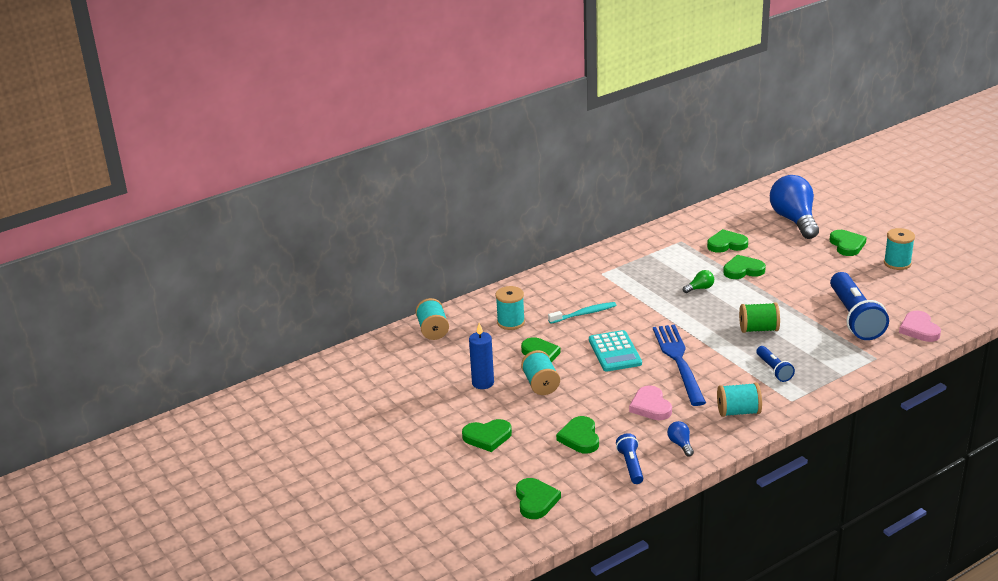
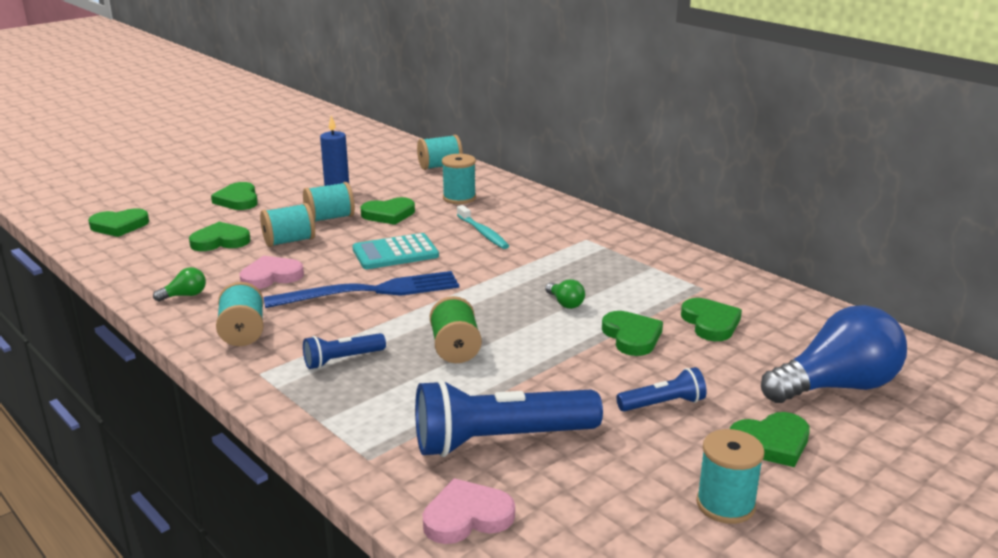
camera: 80 degrees right, 5 degrees down
blue flashlight [616,433,643,484] -> blue flashlight moved to [616,367,707,412]
blue light bulb [667,421,694,457] -> green light bulb [153,267,206,302]
none -> turquoise spool [260,203,315,247]

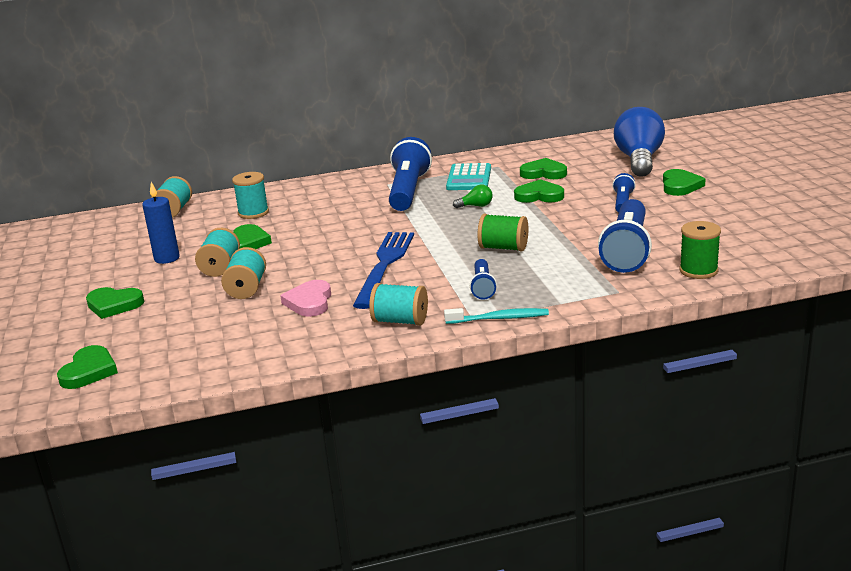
camera: 60 degrees left, 0 degrees up
green light bulb [153,267,206,302] -> none
green heart [189,222,251,251] -> none
turquoise calculator [352,233,439,269] -> turquoise calculator moved to [446,163,491,190]
pink heart [423,478,515,544] -> green spool [680,221,721,279]
turquoise toothbrush [457,205,509,249] -> turquoise toothbrush moved to [444,308,549,324]
turquoise spool [696,429,764,524] -> none
none -> blue flashlight [389,137,432,211]

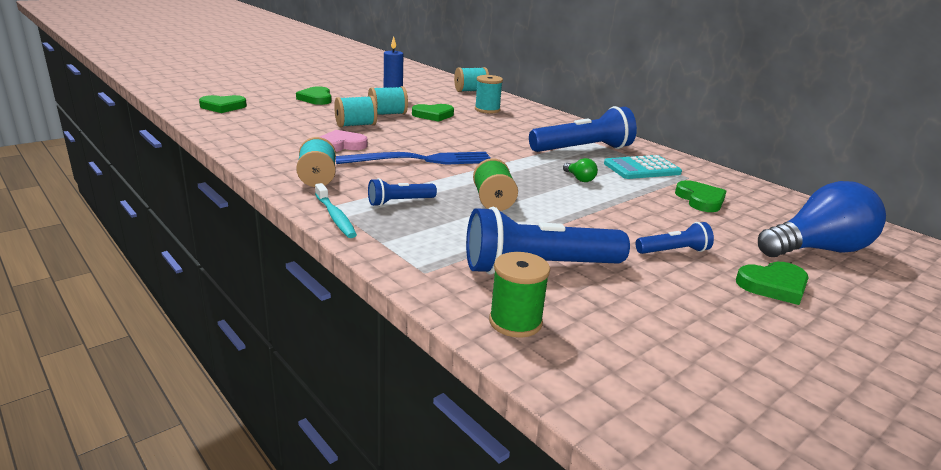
camera: 60 degrees right, 0 degrees up
green heart [514,179,564,203] -> none

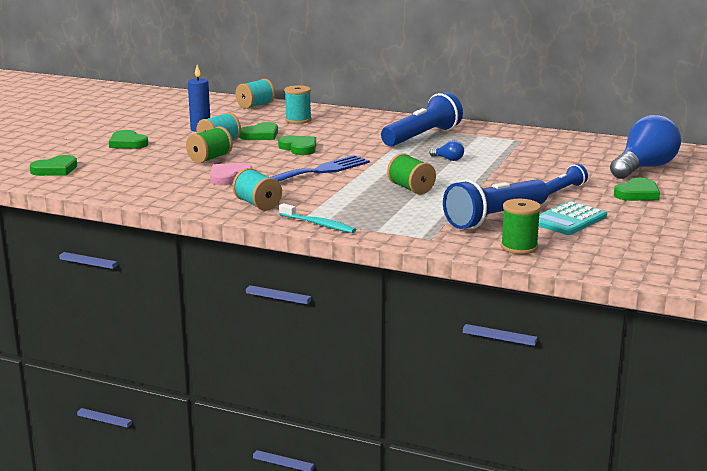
camera: 25 degrees left, 5 degrees down
turquoise spool [334,96,377,127] -> green spool [186,126,233,163]
blue flashlight [368,178,437,206] -> none
green light bulb [563,158,598,182] -> blue light bulb [429,140,464,161]
turquoise calculator [604,155,682,179] -> turquoise calculator moved to [539,201,607,235]
green heart [675,180,727,212] -> green heart moved to [278,135,316,155]

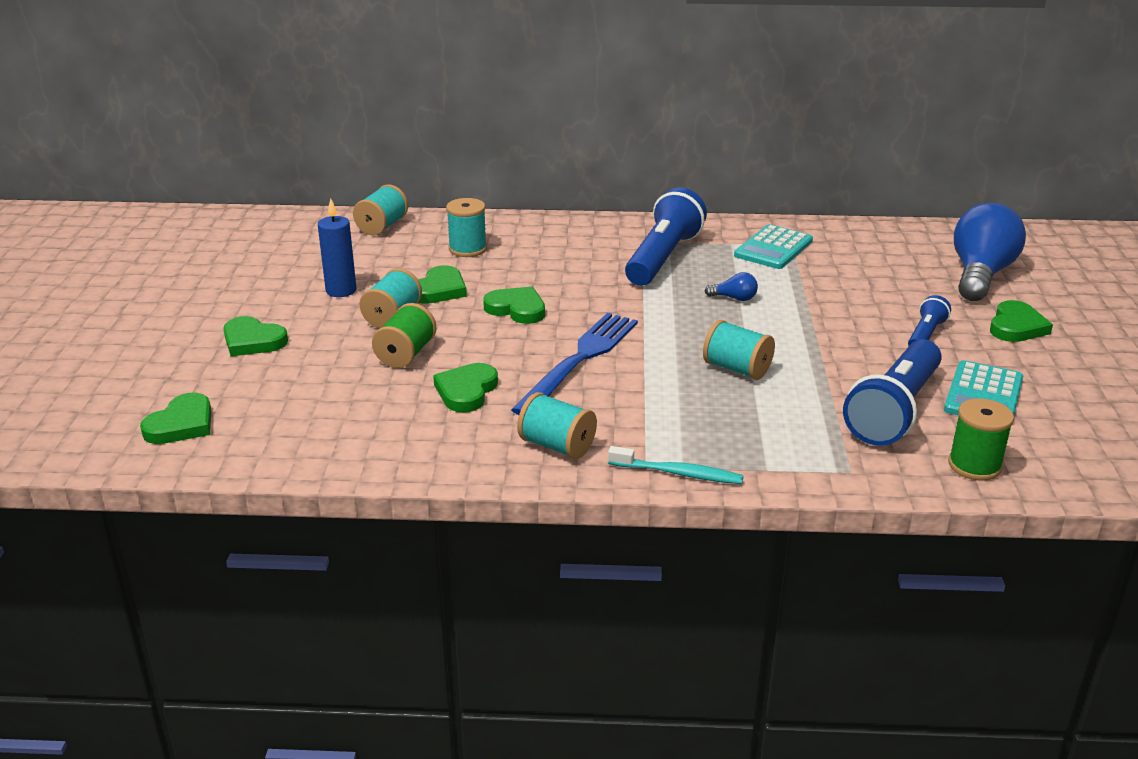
camera: 20 degrees left, 10 degrees up
pink heart [210,163,253,185] -> green heart [433,363,498,412]
green spool [387,153,436,194] -> turquoise spool [703,320,775,380]
none -> turquoise calculator [734,224,813,269]

